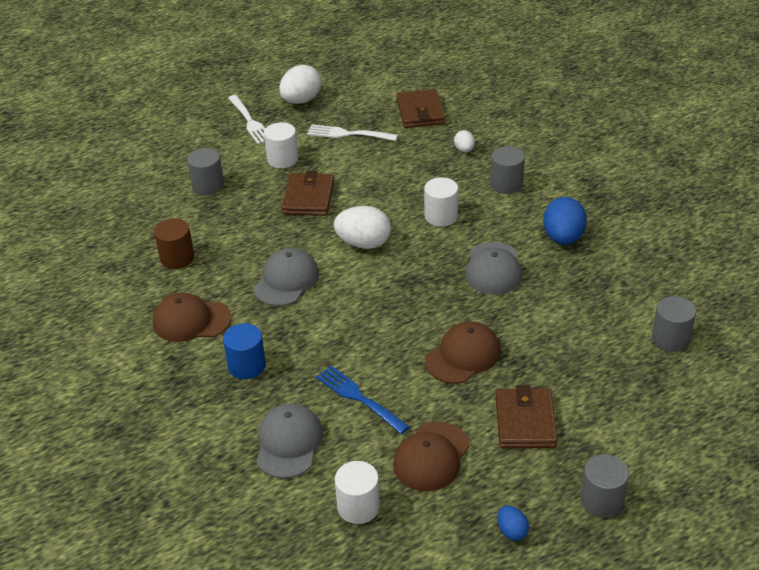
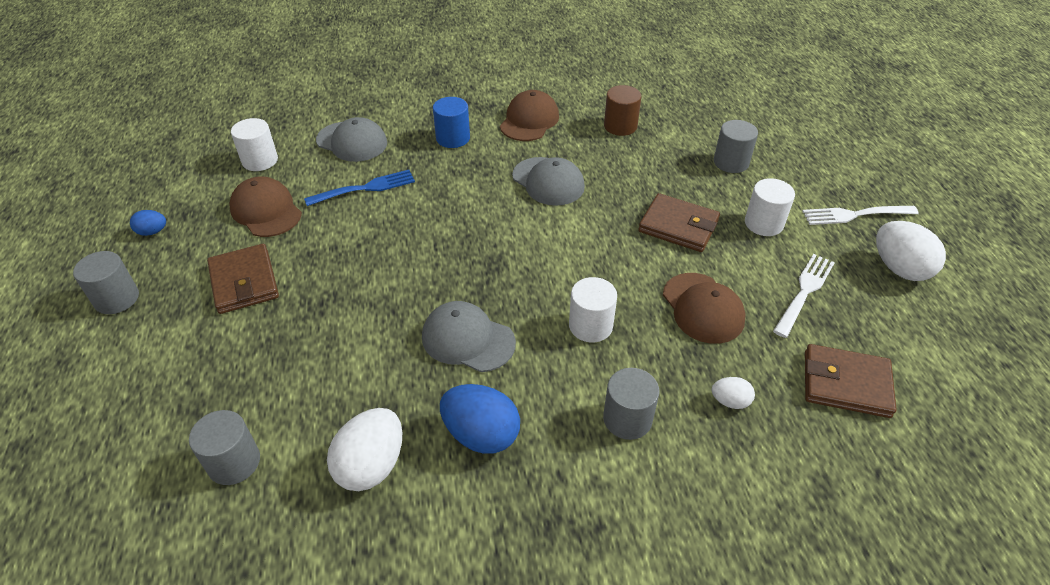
camera: 110 degrees right, 5 degrees up
white egg [334,206,391,249] -> white egg moved to [327,408,402,491]
brown cap [425,321,501,384] -> brown cap moved to [663,273,746,344]
brown wallet [496,385,558,448] -> brown wallet turned 45 degrees clockwise [207,244,279,314]

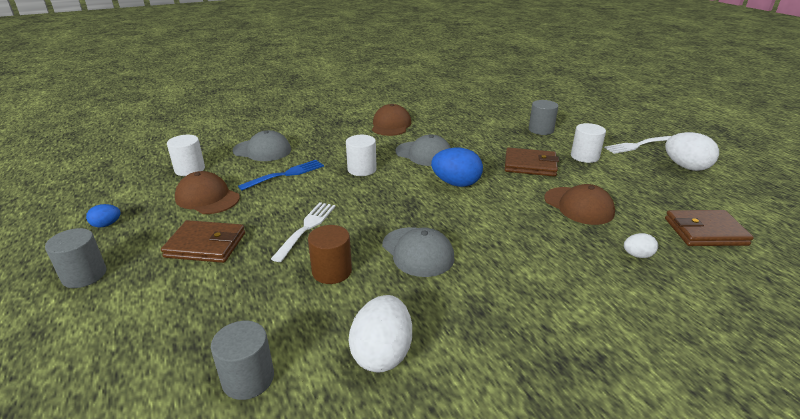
camera: 15 degrees left, 15 degrees down
brown wallet [207,244,279,314] -> brown wallet turned 45 degrees counterclockwise [161,220,245,263]
grey cap [422,301,516,372] -> grey cap turned 135 degrees counterclockwise [382,227,454,277]
blue cylinder [433,97,470,148] -> none
blue egg [440,384,520,454] -> blue egg moved to [431,148,483,187]
white cylinder [569,277,617,342] -> white cylinder moved to [346,135,377,176]
grey cylinder [603,368,659,440] -> none
brown cylinder [604,85,641,136] -> brown cylinder moved to [308,225,352,284]
white fork [773,254,835,338] -> white fork moved to [271,202,336,262]

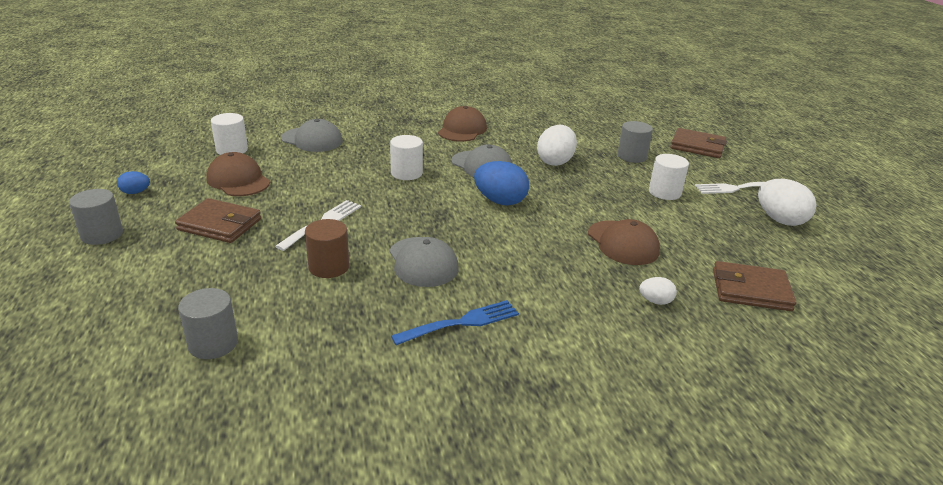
camera: 10 degrees right, 0 degrees up
blue fork [238,160,324,190] -> blue fork moved to [391,300,519,345]
white egg [349,295,412,373] -> white egg moved to [537,125,577,166]
brown wallet [505,147,559,177] -> brown wallet moved to [670,128,727,158]

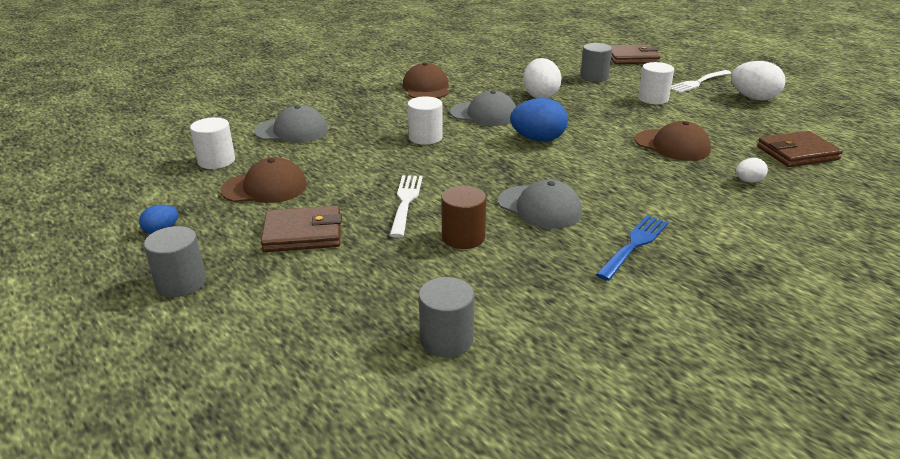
camera: 25 degrees left, 0 degrees up
brown cap [206,152,270,196] -> brown cap turned 150 degrees clockwise [221,157,307,203]

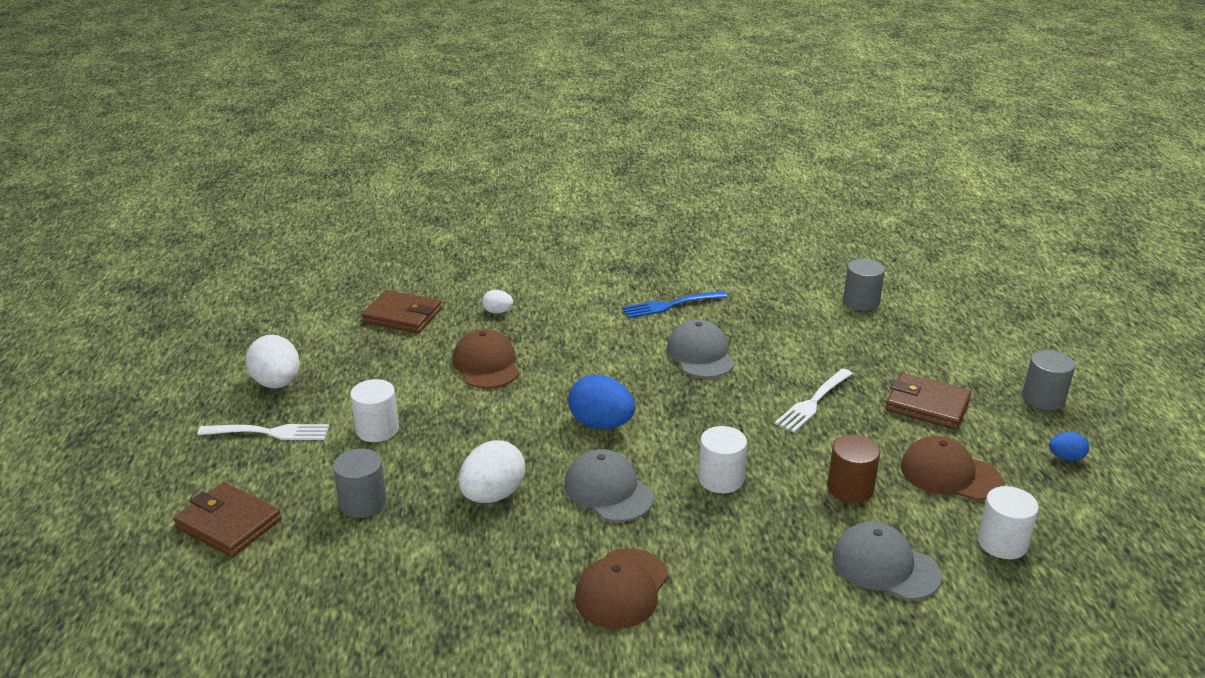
camera: 145 degrees left, 0 degrees up
brown cylinder [441,185,487,249] -> brown cylinder moved to [827,435,880,503]

